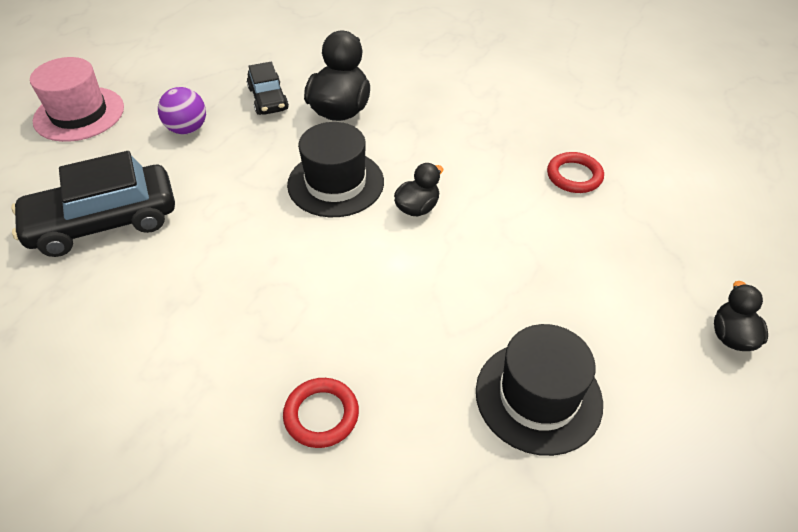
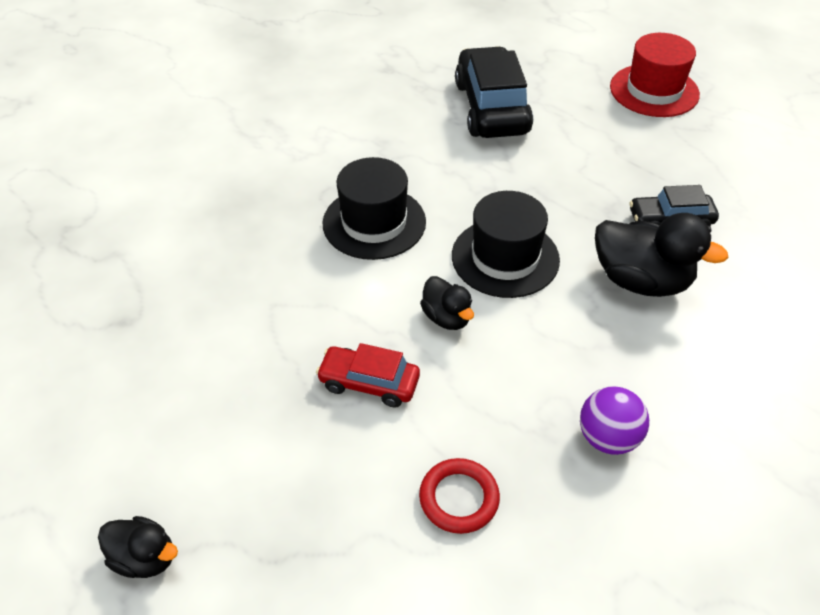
camera: 105 degrees right, 0 degrees up
pink hat [30,57,124,142] -> red hat [610,33,700,117]
purple ball [158,87,206,134] -> purple ball moved to [580,386,649,455]
red ring [283,378,359,448] -> none
black hat [476,324,603,456] -> black hat moved to [323,157,426,260]
none -> red car [316,343,420,408]

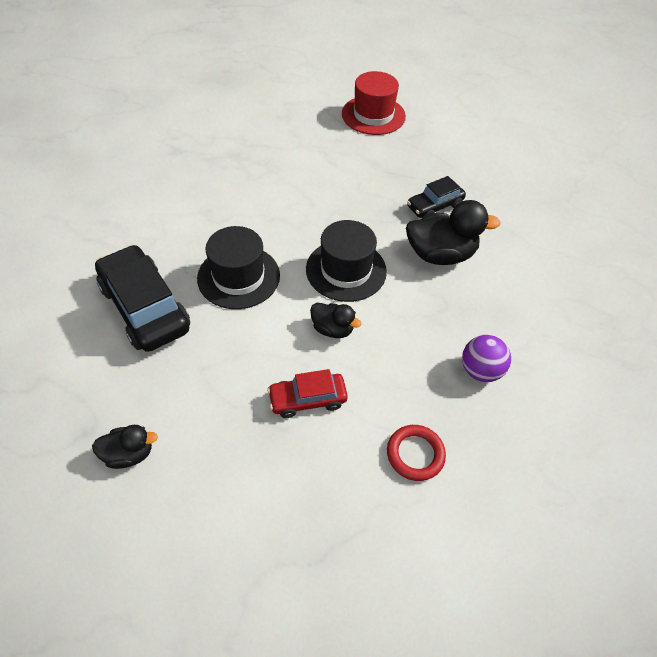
camera: 30 degrees left, 5 degrees up
black duck [98,516,178,578] -> black duck moved to [92,425,158,469]
black car [455,46,533,138] -> black car moved to [95,245,190,352]

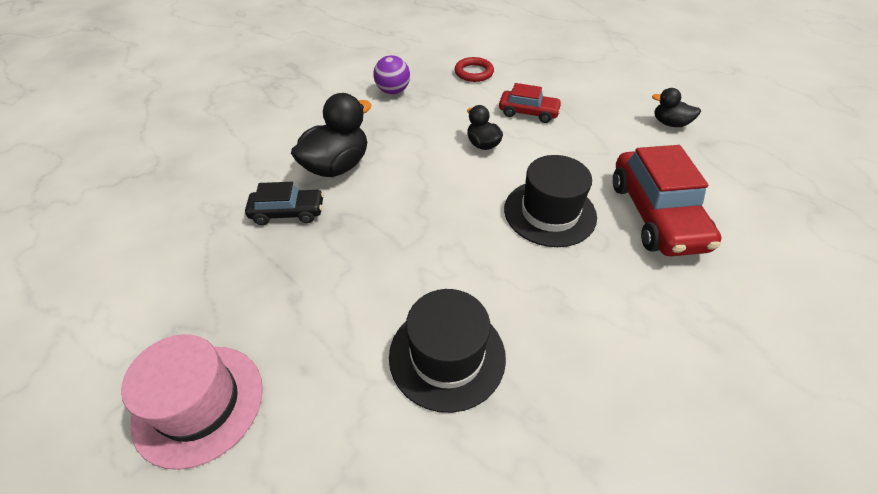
camera: 150 degrees left, 5 degrees down
black car [95,245,190,352] -> red car [613,145,721,256]
black hat [306,220,387,302] -> black hat moved to [389,289,506,413]
red hat [342,71,406,135] -> pink hat [121,334,263,470]
black duck [406,200,501,265] -> black duck turned 105 degrees clockwise [291,93,372,177]

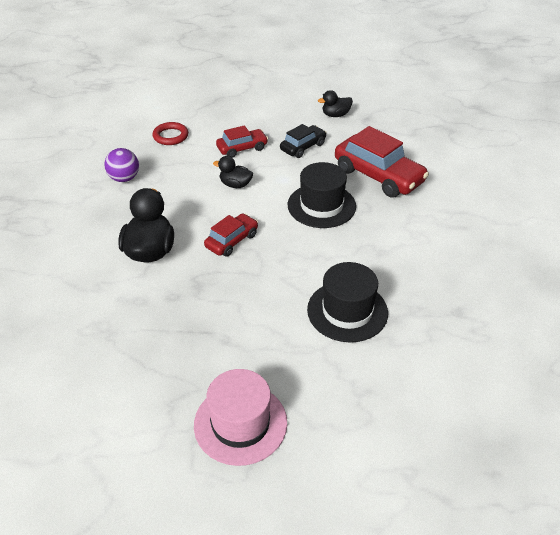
camera: 40 degrees left, 5 degrees down
black car [245,182,324,225] -> black car moved to [280,124,327,158]
none -> red car [204,213,258,257]

